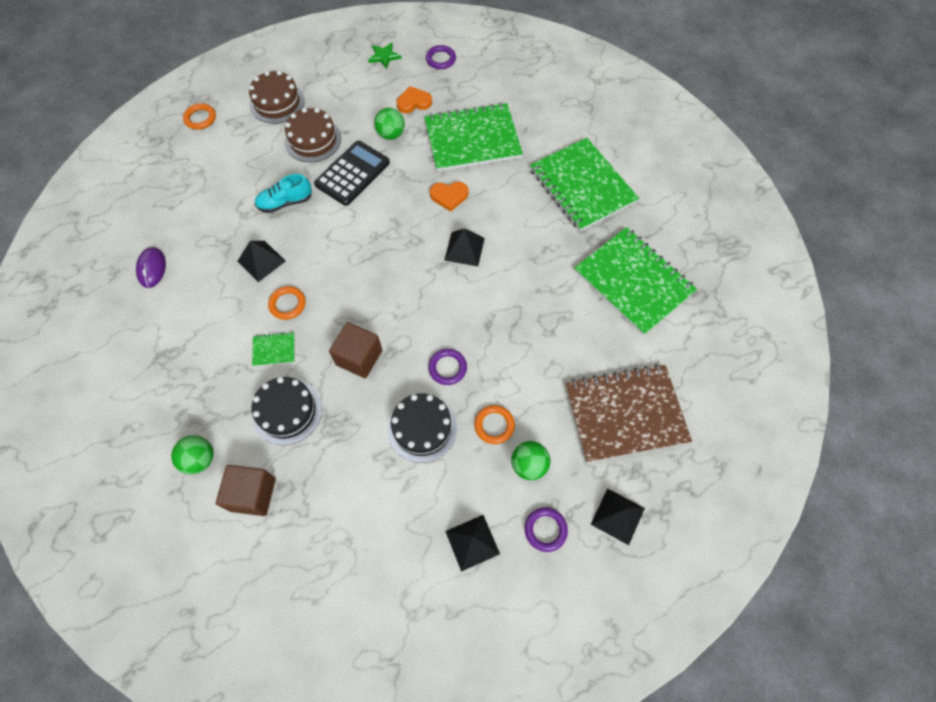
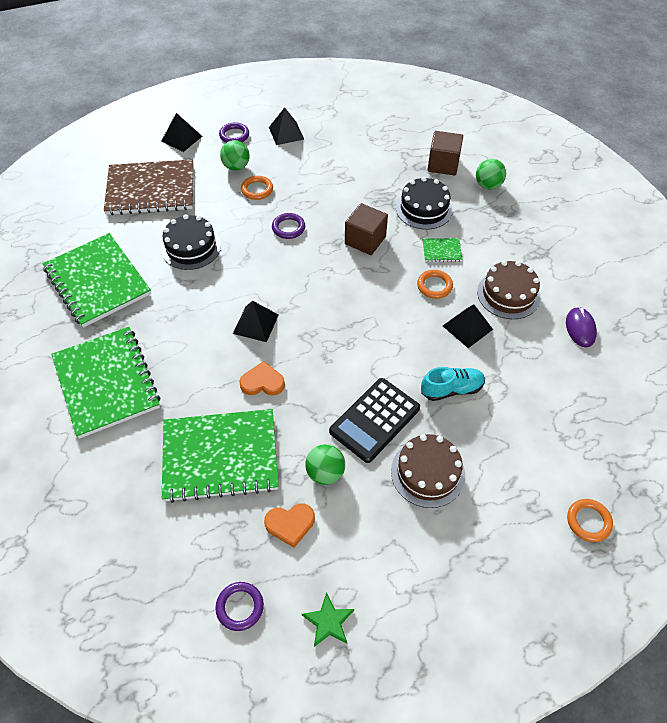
camera: 175 degrees left, 10 degrees down
brown cake [249,71,305,124] -> brown cake moved to [477,261,540,319]
black cake [387,393,457,463] -> black cake moved to [161,214,221,270]

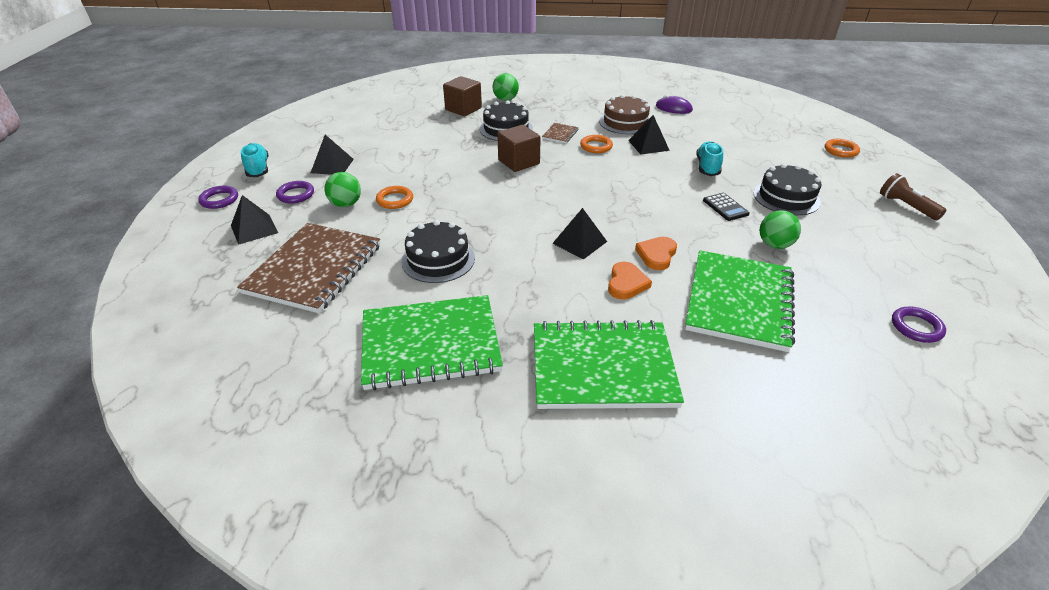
camera: 65 degrees left, 15 degrees down
orange heart [264,503,315,548] -> orange heart moved to [608,262,652,299]
purple ring [272,213,305,239] -> purple ring moved to [198,186,238,209]
green star [302,592,354,647] -> none
black calculator [329,378,420,463] -> black calculator [703,193,750,221], size x0.54
brown cake [391,434,465,508] -> black cake [753,163,821,215]
green notebook [423,238,463,262] -> brown notebook [542,123,579,143]
none -> turquoise shoe [241,143,268,177]
none -> brown flashlight [880,173,947,220]

